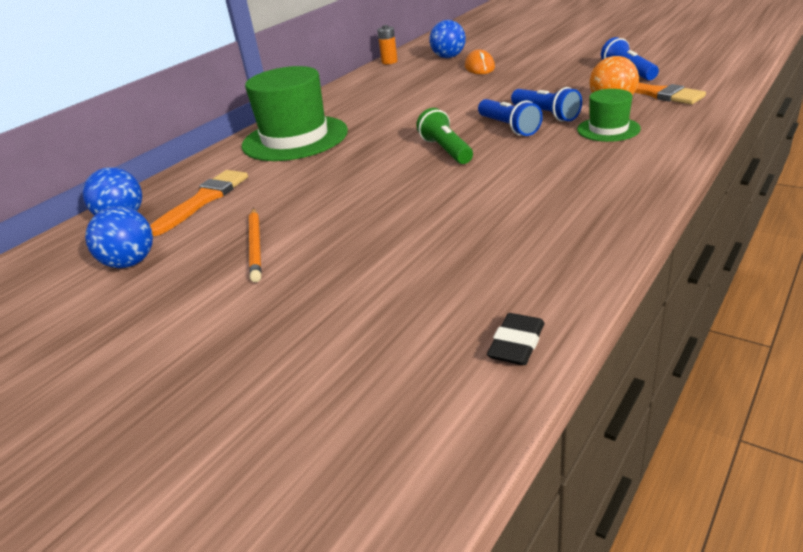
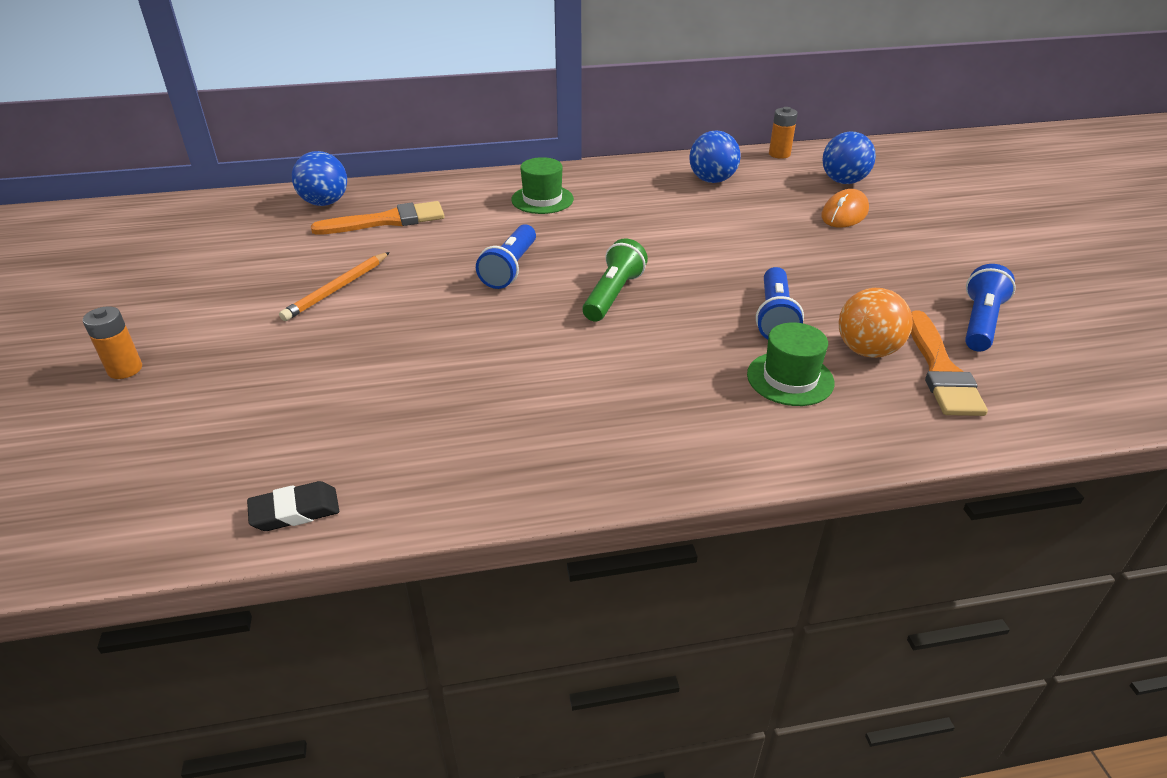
camera: 40 degrees right, 5 degrees up
blue ball [85,206,153,268] -> blue ball moved to [689,130,741,183]
green hat [242,66,348,161] -> green hat [511,157,574,214], size x0.51
blue flashlight [478,99,543,136] -> blue flashlight moved to [476,224,536,289]
none -> orange battery [83,306,142,379]

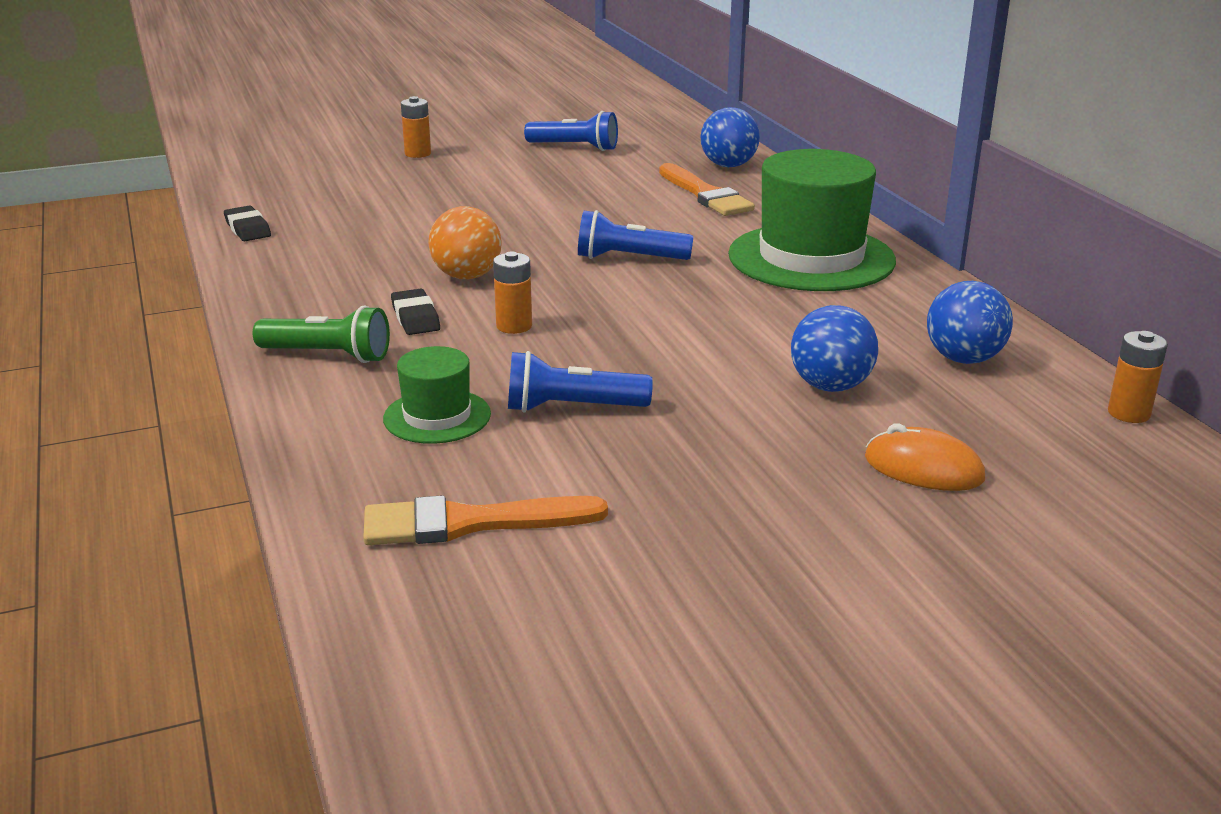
camera: 80 degrees right, 10 degrees down
orange pencil [279,252,390,321] -> none
green hat [511,157,574,214] -> green hat [728,149,896,291], size x1.98
green flashlight [582,238,648,321] -> green flashlight moved to [253,305,390,363]
blue ball [822,132,876,184] -> blue ball moved to [791,305,878,392]
orange ball [839,288,913,358] -> orange ball moved to [428,206,502,279]
blue flashlight [965,264,1016,352] -> blue flashlight moved to [524,111,618,151]
none -> black eraser [391,289,440,335]
none -> orange battery [493,251,532,334]

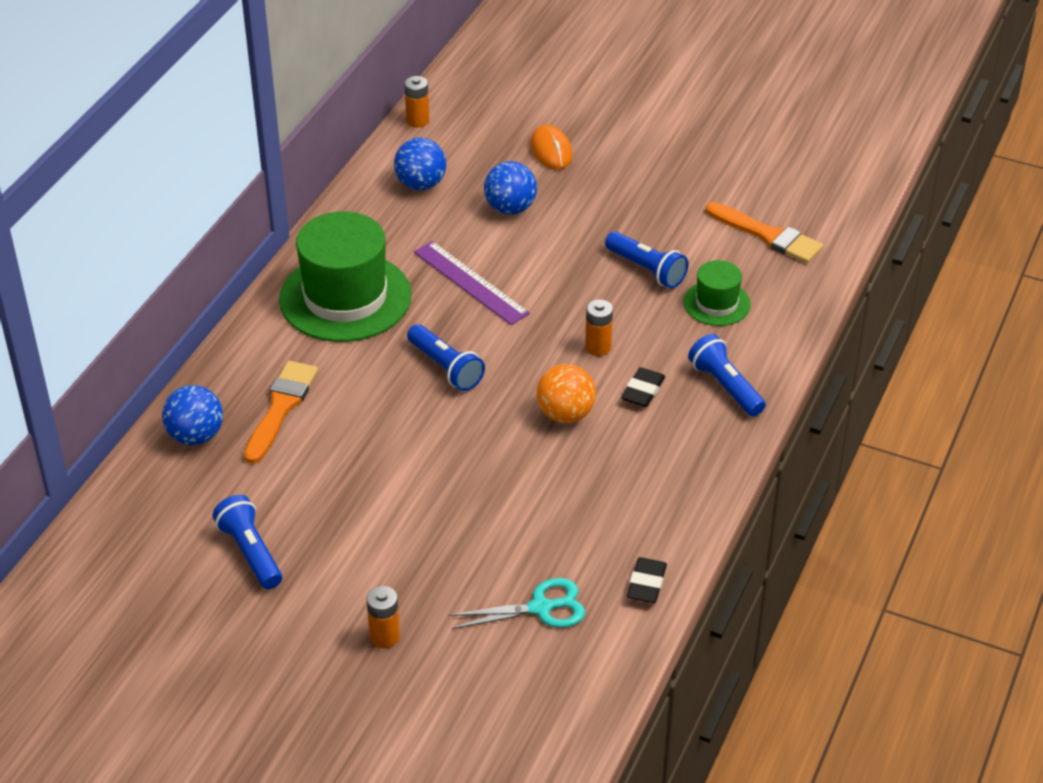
camera: 135 degrees left, 15 degrees up
green flashlight [253,305,390,363] -> blue flashlight [688,334,766,417]
none -> purple ruler [414,241,530,325]
none -> turquoise scissors [449,578,585,629]

